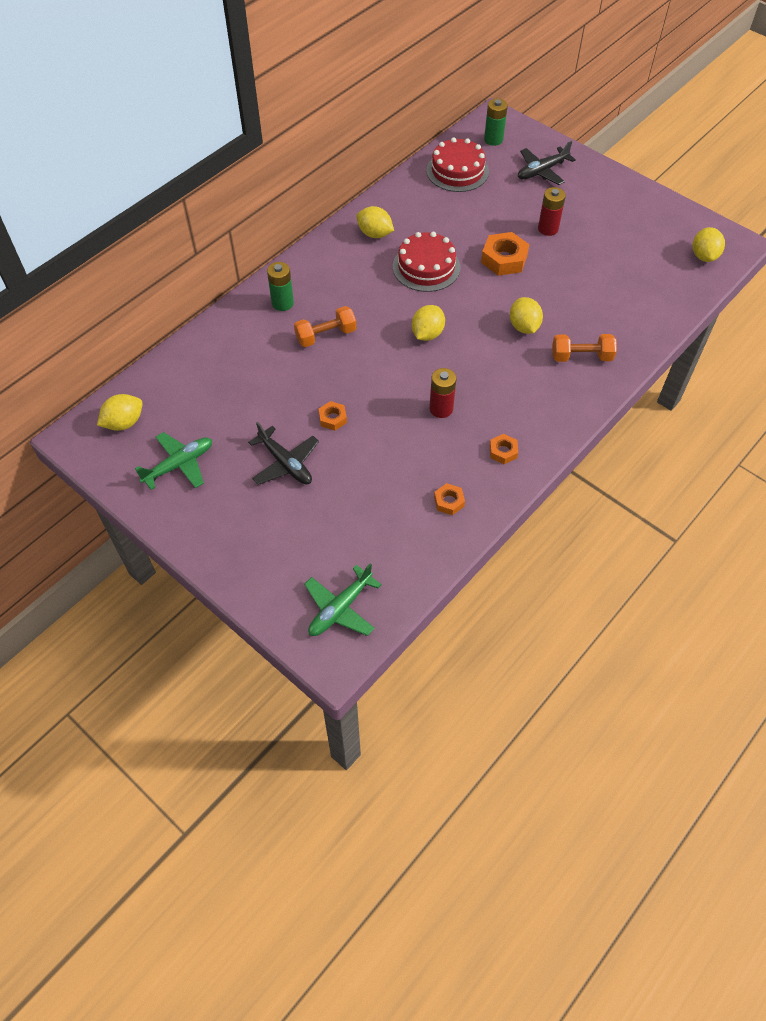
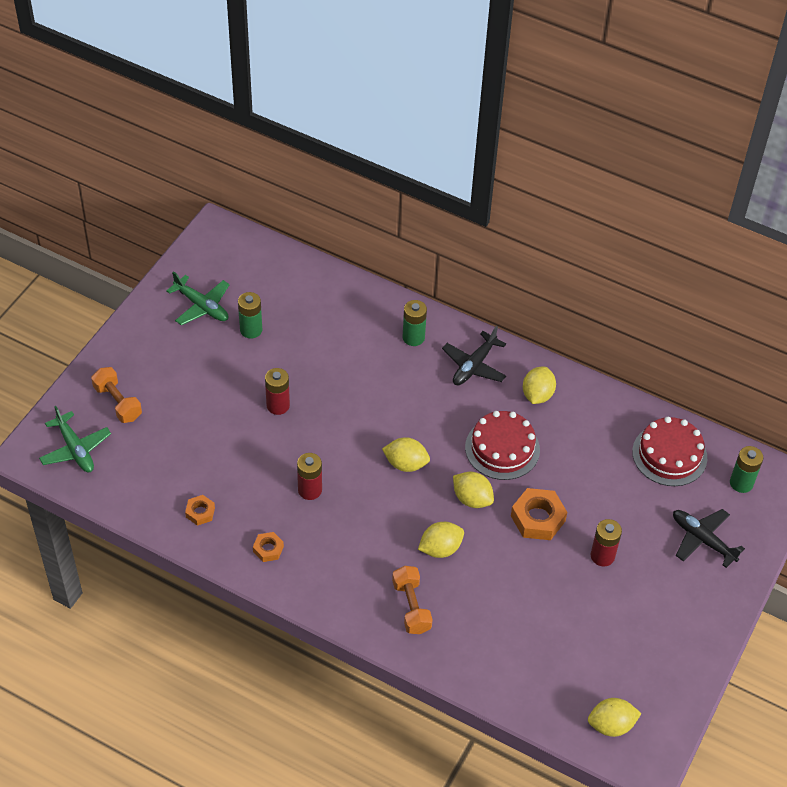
camera: 75 degrees right, 5 degrees down
yellow lemon [97,394,143,431] -> yellow lemon moved to [453,472,494,508]
black plane [248,422,319,485] -> black plane moved to [442,326,506,386]
orange dumbbell [294,306,356,347] -> orange dumbbell moved to [91,367,142,423]
green plane [304,563,382,636] -> green plane turned 150 degrees counterclockwise [39,406,111,472]
orange nut [319,401,347,431] -> red battery [265,368,290,415]
none -> green battery [238,292,262,339]

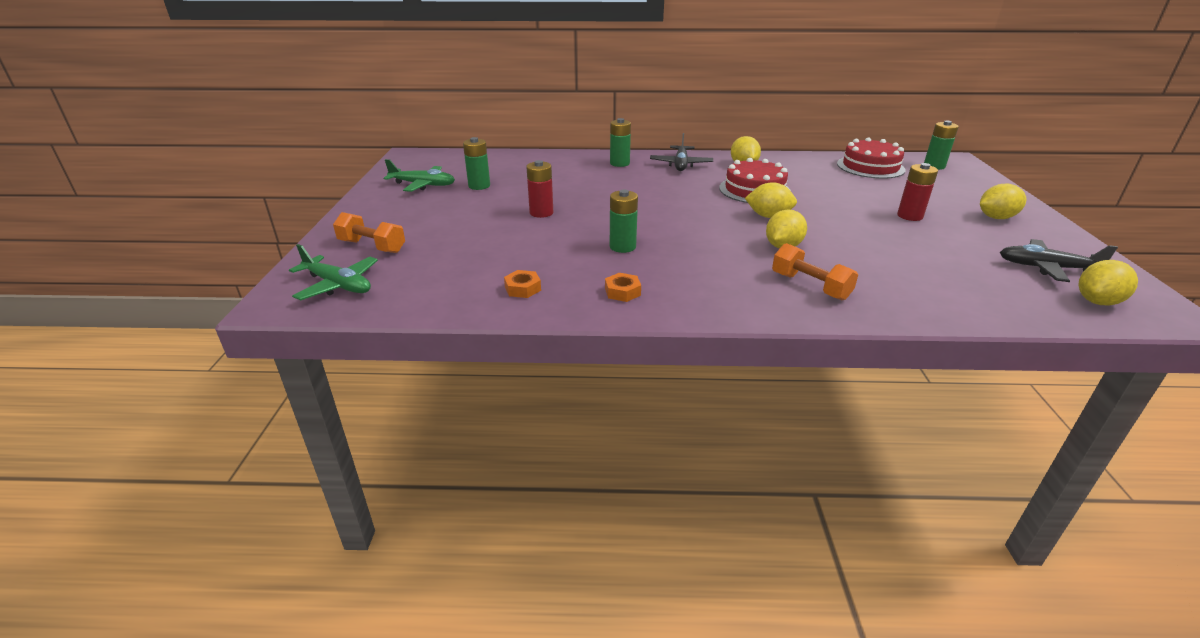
camera: 25 degrees left, 20 degrees down
red battery [297,453,322,500] -> green battery [610,190,638,253]
yellow lemon [382,437,430,472] -> yellow lemon moved to [980,184,1027,219]
orange nut [511,488,567,540] -> none
black plane [673,509,745,568] -> black plane moved to [1000,239,1118,282]

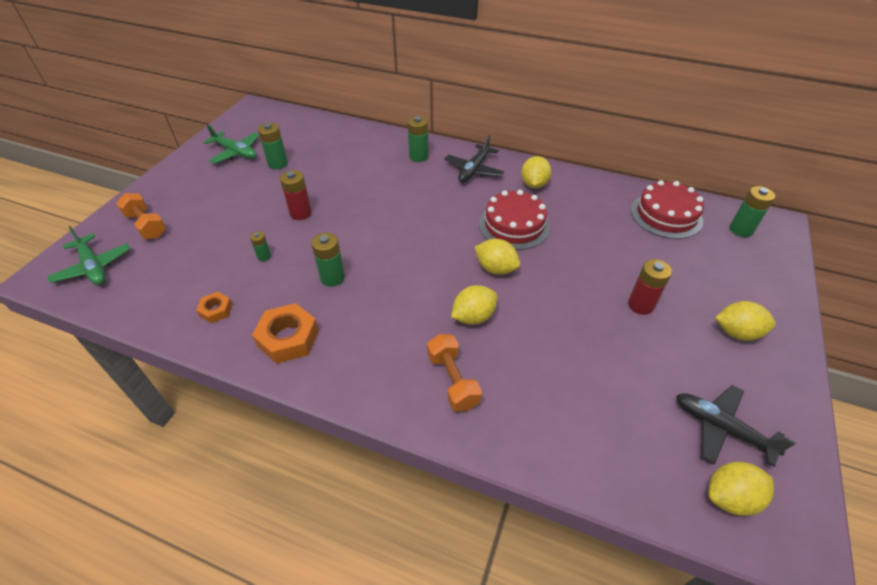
camera: 20 degrees right, 15 degrees up
orange nut [605,273,641,302] -> orange nut [252,303,319,364], size x1.80
none -> green battery [250,231,271,261]

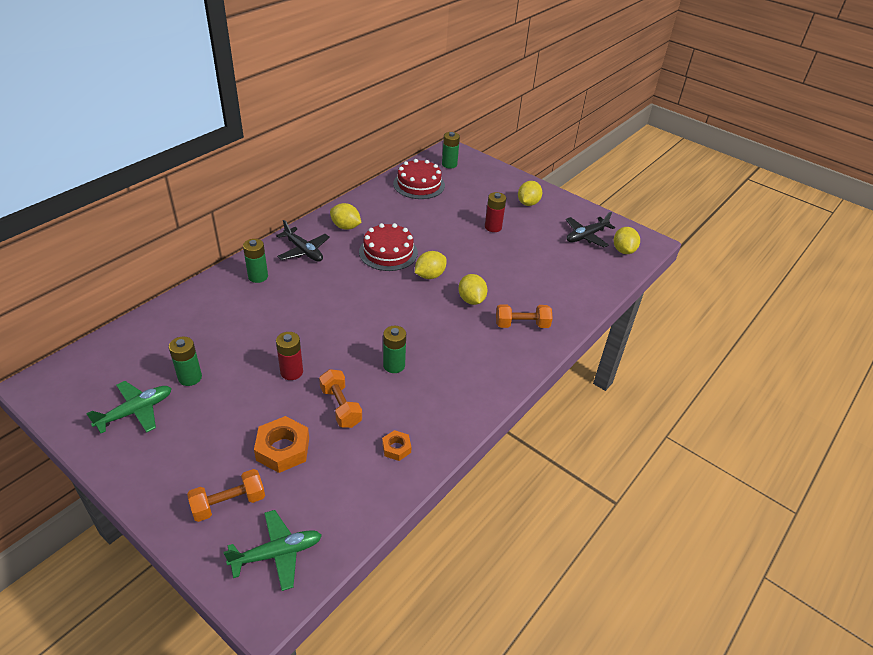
camera: 75 degrees left, 5 degrees down
green battery [250,231,271,261] -> orange dumbbell [319,369,362,428]
orange nut [252,303,319,364] -> orange nut moved to [254,416,309,473]

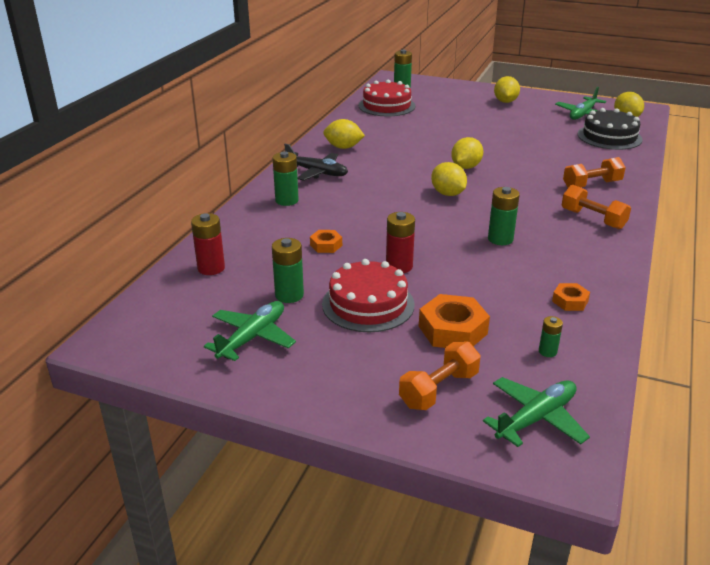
camera: 15 degrees left, 10 degrees down
orange dumbbell [319,369,362,428] -> orange dumbbell moved to [562,185,631,229]
red cake [359,223,418,271] -> red cake moved to [322,259,415,332]
yellow lemon [459,274,488,305] -> yellow lemon moved to [431,162,467,196]
red battery [485,192,506,232] -> red battery moved to [191,213,225,275]
black plane [566,212,615,248] -> green plane [555,87,606,120]
none -> orange nut [310,230,342,253]
none -> green battery [539,316,563,357]
none -> black cake [578,108,643,150]

